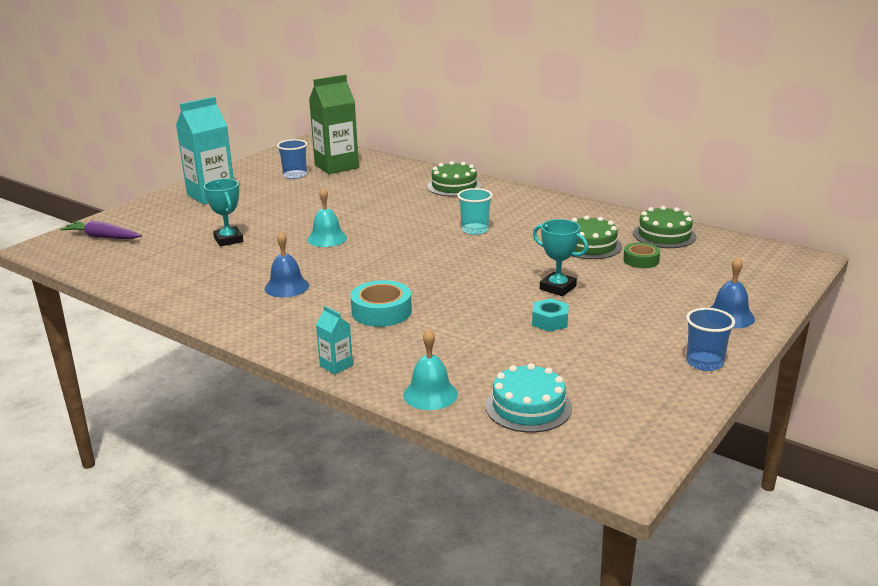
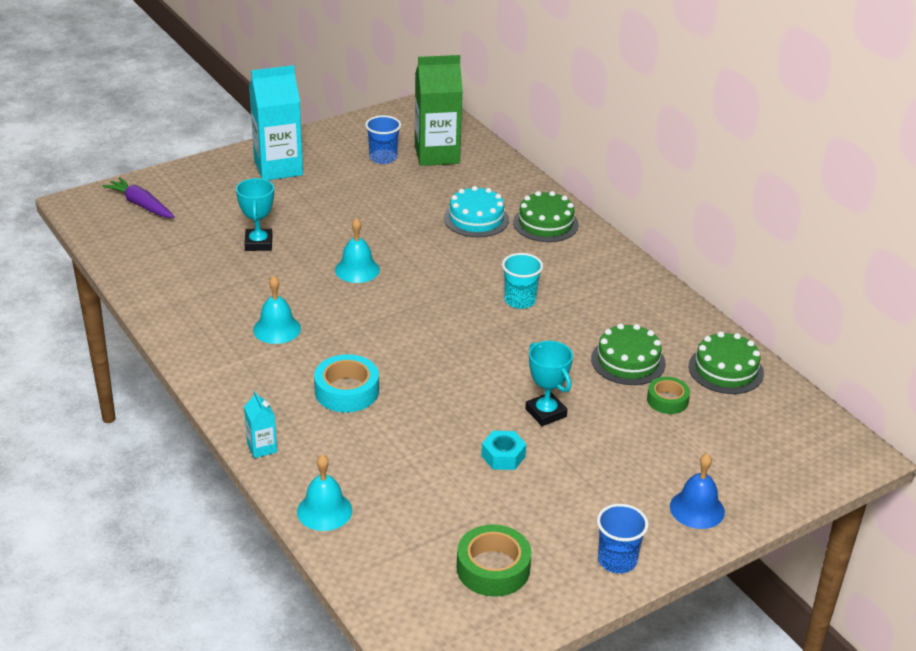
camera: 20 degrees right, 10 degrees up
blue bell [265,231,309,297] -> turquoise bell [253,276,301,344]
turquoise cake [486,363,572,433] -> turquoise cake moved to [444,186,509,237]
none -> green tape [457,524,532,597]

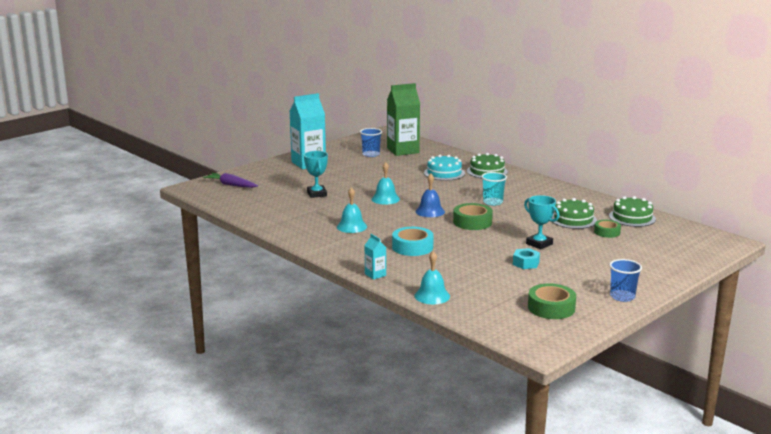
camera: 10 degrees left, 15 degrees down
blue bell [670,453,725,529] -> blue bell moved to [415,174,445,217]
none -> green tape [453,203,493,230]

